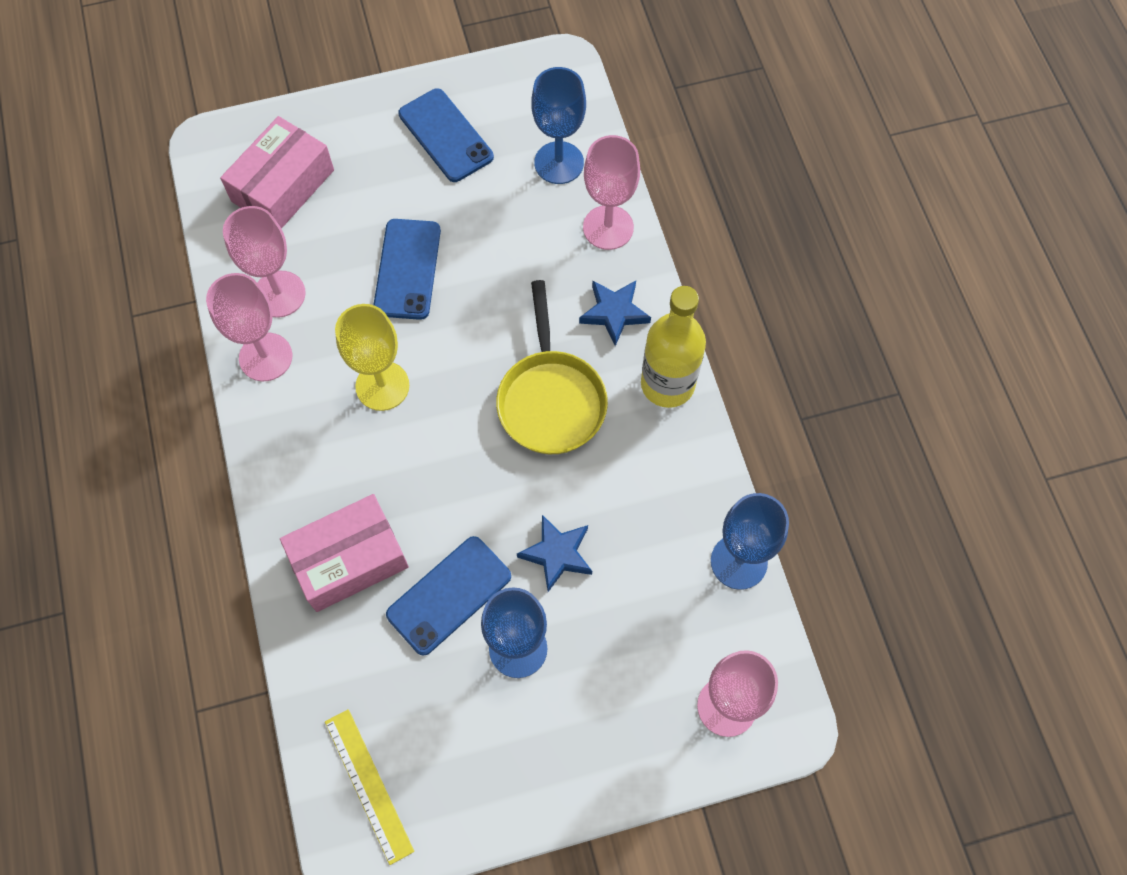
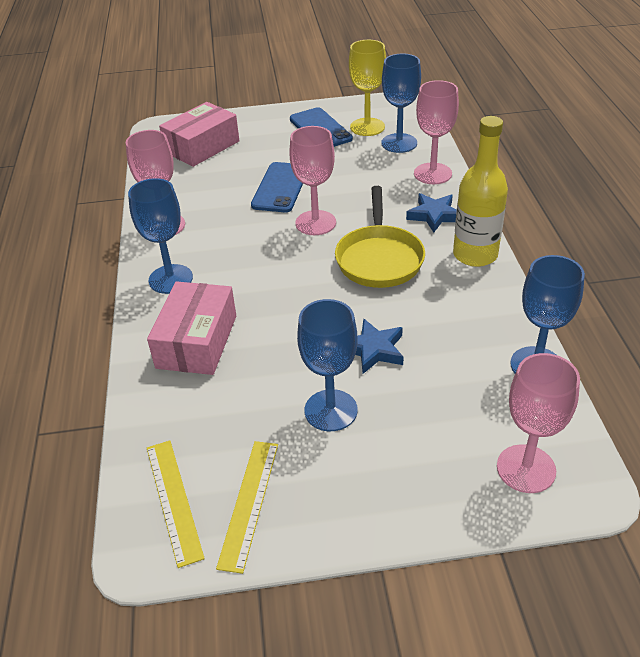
camera: 10 degrees right, 25 degrees down
pink goblet [223,206,306,318] -> pink goblet moved to [289,126,336,235]
pink box [280,494,409,612] -> pink box turned 60 degrees counterclockwise [147,281,236,375]
yellow goblet [335,304,409,411] -> yellow goblet moved to [349,40,386,136]
blue phone [386,536,511,656] -> none
none -> blue goblet [128,178,193,294]
none -> yellow ruler [216,441,278,574]

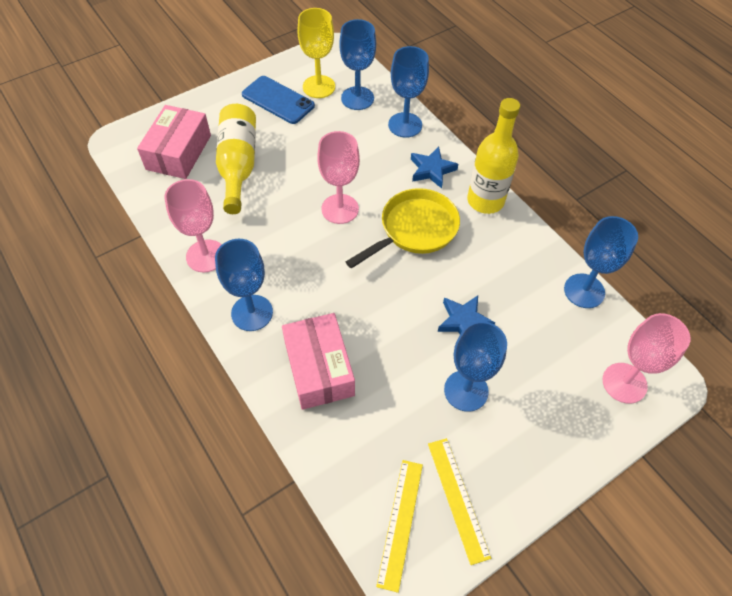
camera: 30 degrees left, 15 degrees up
yellow ruler [147,440,205,568] -> yellow ruler turned 60 degrees clockwise [376,460,423,593]
blue phone [251,162,303,212] -> none
yellow pan [335,186,425,288] -> yellow pan turned 105 degrees counterclockwise [346,188,460,269]
pink goblet [414,80,459,184] -> blue goblet [388,46,429,138]
none -> yellow bottle [216,104,256,214]

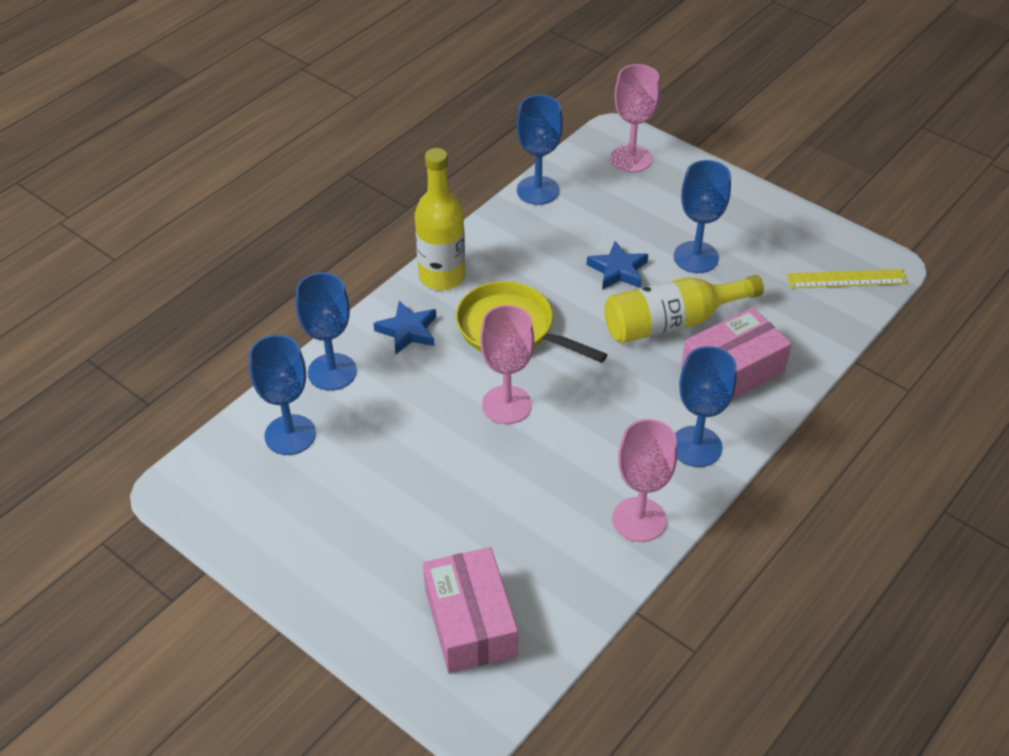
camera: 105 degrees left, 10 degrees down
pink box [137,105,211,179] -> pink box turned 75 degrees clockwise [423,547,518,673]
yellow bottle [216,104,256,214] -> yellow bottle moved to [604,275,764,344]
blue phone [242,76,315,124] -> none
yellow goblet [297,8,335,98] -> none
yellow ruler [428,438,491,565] -> none

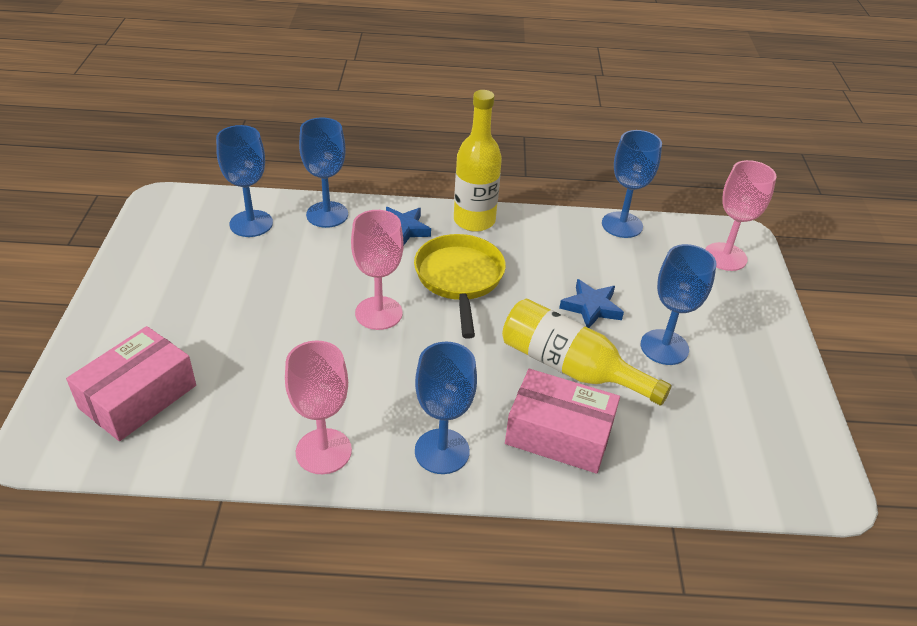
camera: 50 degrees right, 5 degrees down
yellow ruler [787,269,908,288] -> none

